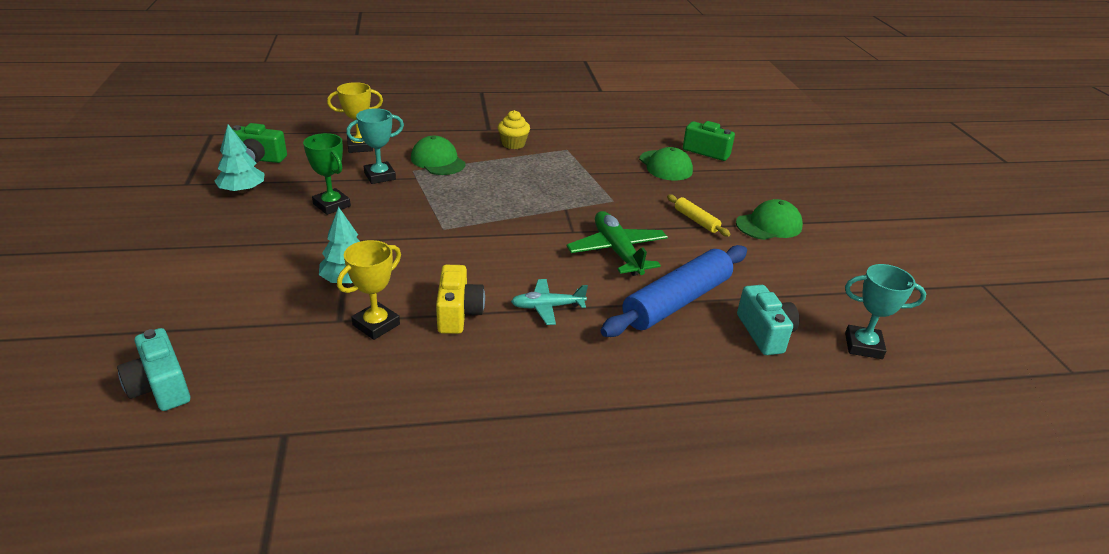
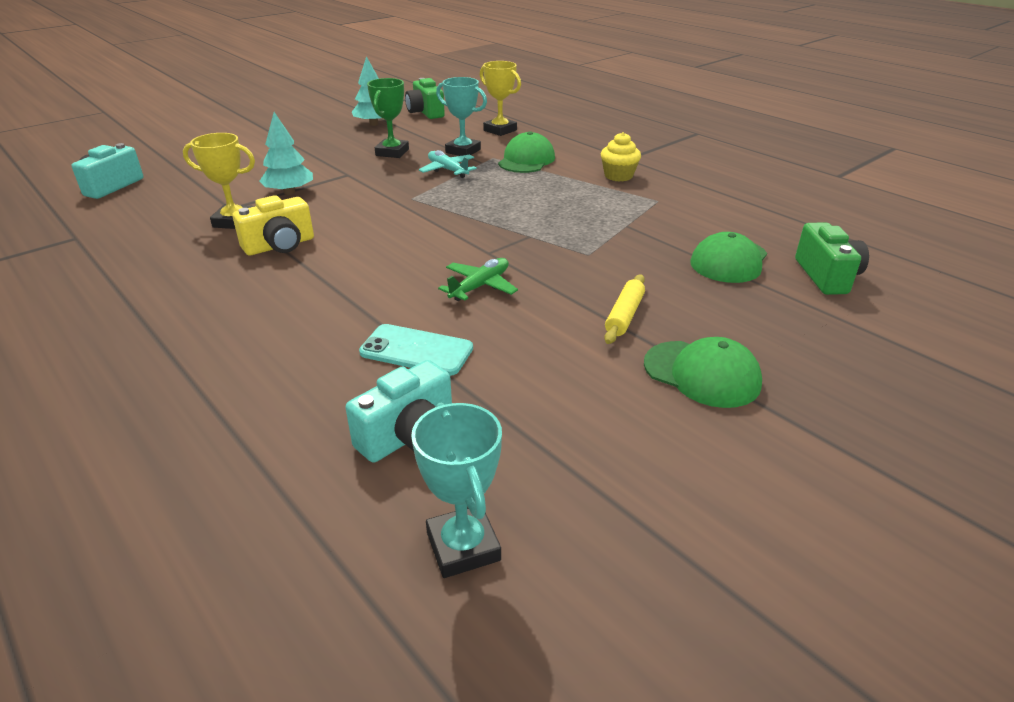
camera: 60 degrees right, 0 degrees up
turquoise plane [511,279,588,325] -> turquoise plane moved to [419,150,477,178]
green plane [567,211,668,276] -> green plane [438,258,518,301], size x0.62
blue rolling pin [601,245,747,337] -> turquoise phone [359,324,473,376]

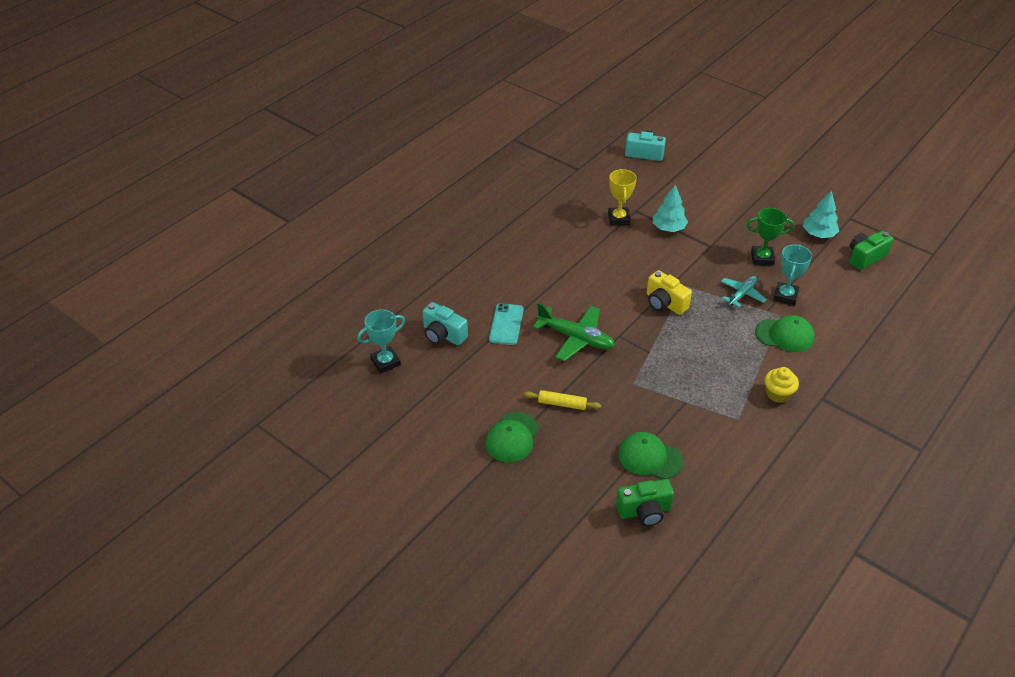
camera: 80 degrees right, 10 degrees up
yellow camera [233,195,314,255] -> yellow camera moved to [647,270,692,315]
green plane [438,258,518,301] -> green plane [533,303,615,361], size x1.61
yellow trophy [480,61,521,136] -> none

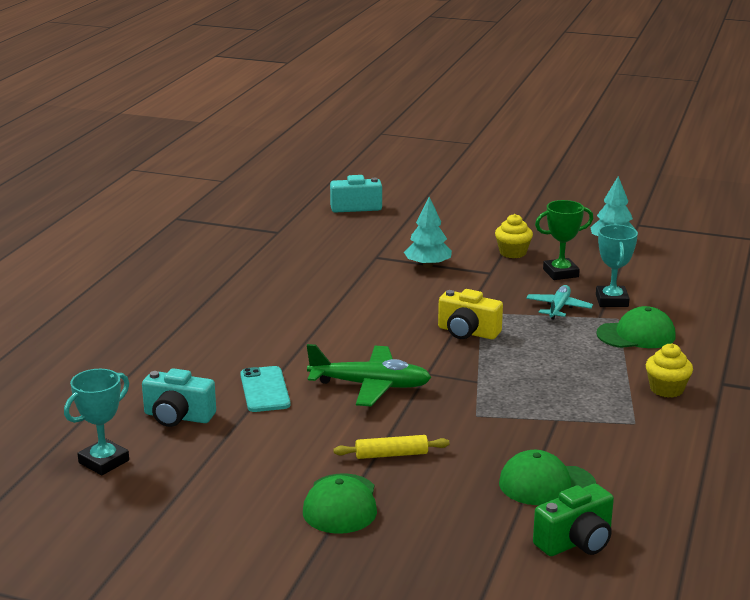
camera: 20 degrees left, 20 degrees down
yellow trophy [608,169,637,225] -> none
green camera [850,231,894,270] -> none
none -> yellow cupcake [495,214,533,258]

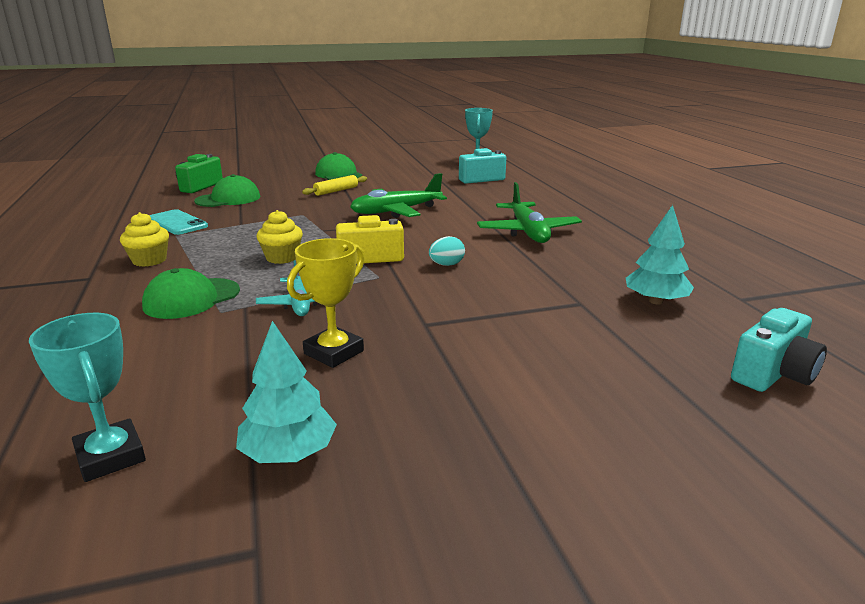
camera: 145 degrees right, 0 degrees up
turquoise phone [240,366,290,412] -> turquoise phone moved to [149,209,208,235]
turquoise tree [404,197,452,268] -> turquoise tree moved to [626,205,694,305]
yellow cupcake [495,214,533,258] -> yellow cupcake moved to [257,210,303,264]
green trophy [535,200,593,280] -> yellow trophy [287,238,364,368]
turquoise trophy [596,225,638,307] -> turquoise trophy moved to [29,313,146,482]
none -> turquoise egg [429,236,465,266]
none -> green plane [477,182,582,243]

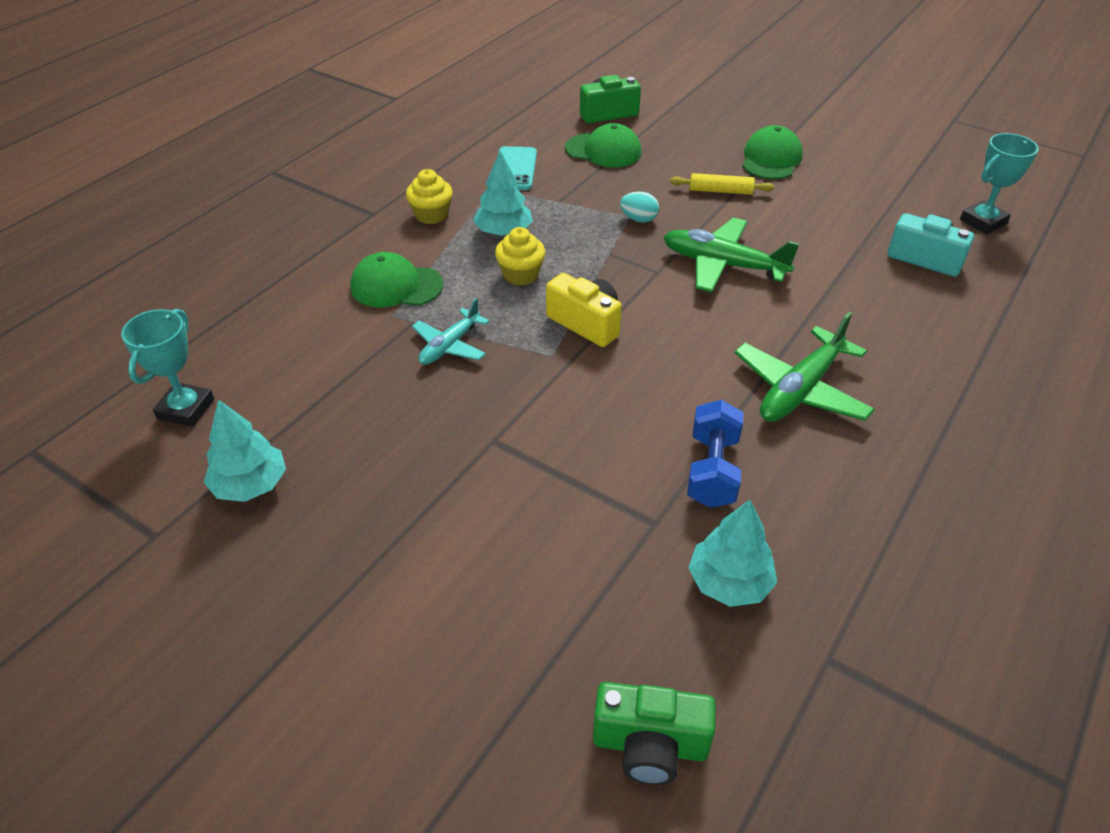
camera: 50 degrees right, 20 degrees up
yellow trophy [287,238,364,368] -> none
turquoise egg [429,236,465,266] -> turquoise egg moved to [620,191,659,223]
turquoise camera [731,308,827,392] -> green camera [593,682,716,785]
none -> turquoise tree [473,151,533,236]
none -> blue dumbbell [687,400,744,508]

